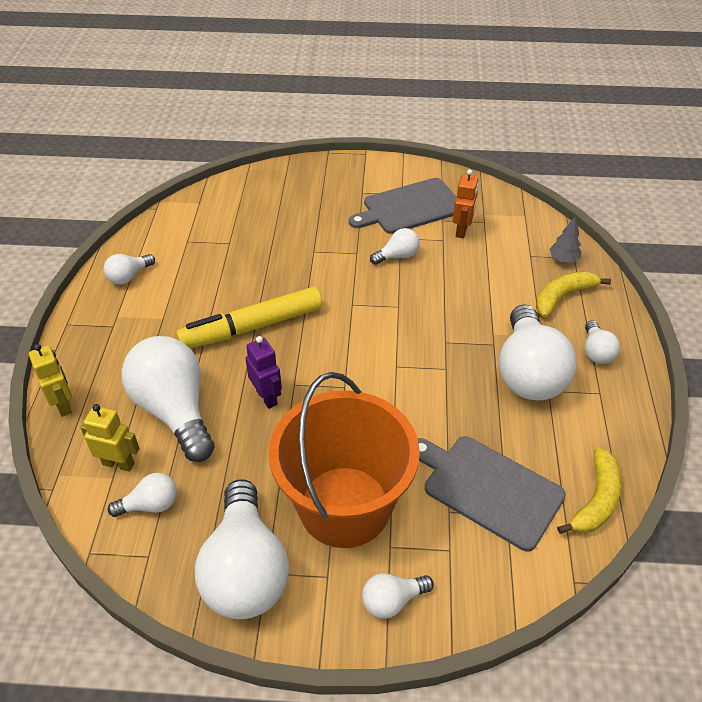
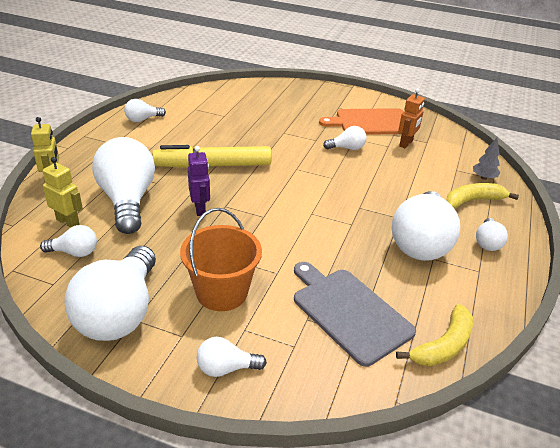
camera: 15 degrees right, 10 degrees down
orange bucket [269,372,420,548] -> orange bucket [180,208,262,311], size x0.65
grey cutting board [349,178,456,234] -> orange cutting board [319,108,404,135]

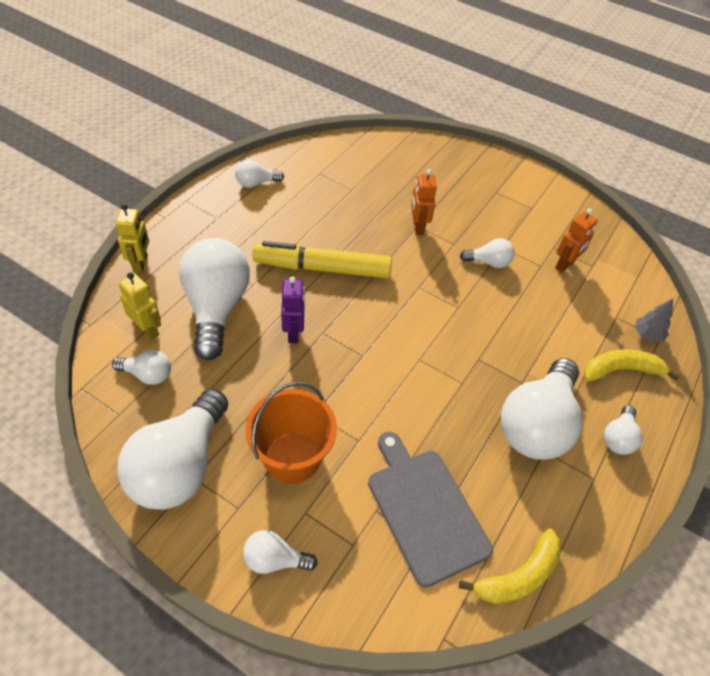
camera: 10 degrees right, 15 degrees up
orange cutting board [319,108,404,135] -> none
none -> orange robot [411,169,437,235]

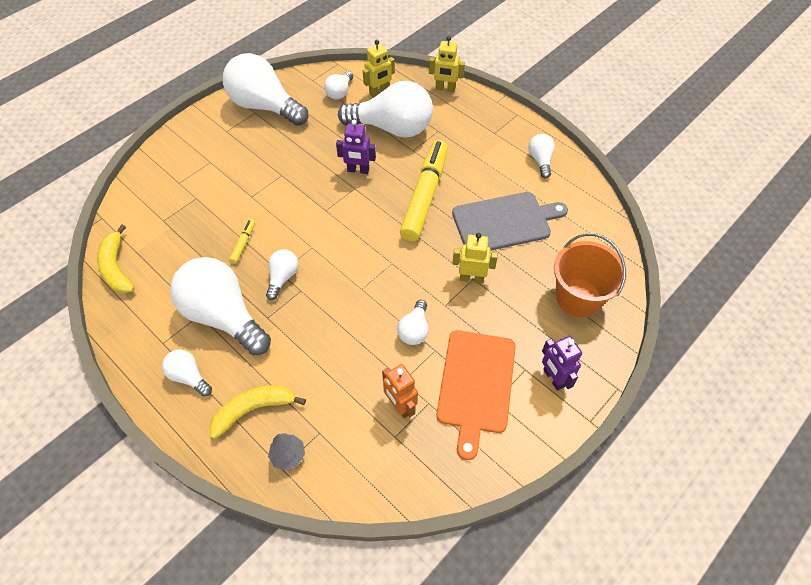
camera: 105 degrees right, 5 degrees up
white light bulb [243,530,318,574] -> white light bulb moved to [266,249,298,300]
orange bucket [246,382,337,484] -> orange bucket moved to [554,233,627,317]
grey cutting board [368,432,493,588] -> grey cutting board moved to [452,192,568,250]
orange robot [411,169,437,235] -> yellow robot [452,233,498,283]
yellow banana [584,349,681,382] -> yellow banana turned 120 degrees counterclockwise [209,385,306,439]
none -> yellow marker [229,219,255,264]
none -> orange cutting board [436,330,516,460]
none -> purple robot [542,336,582,391]

